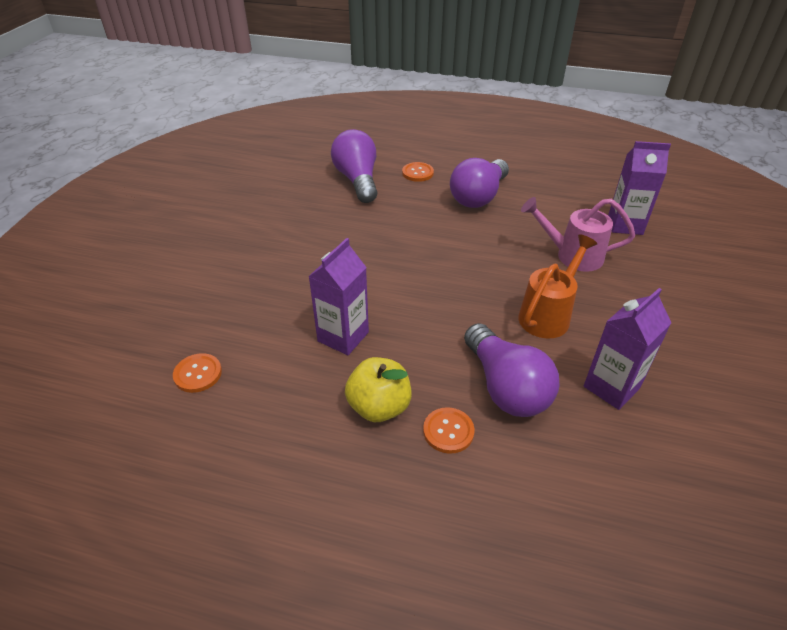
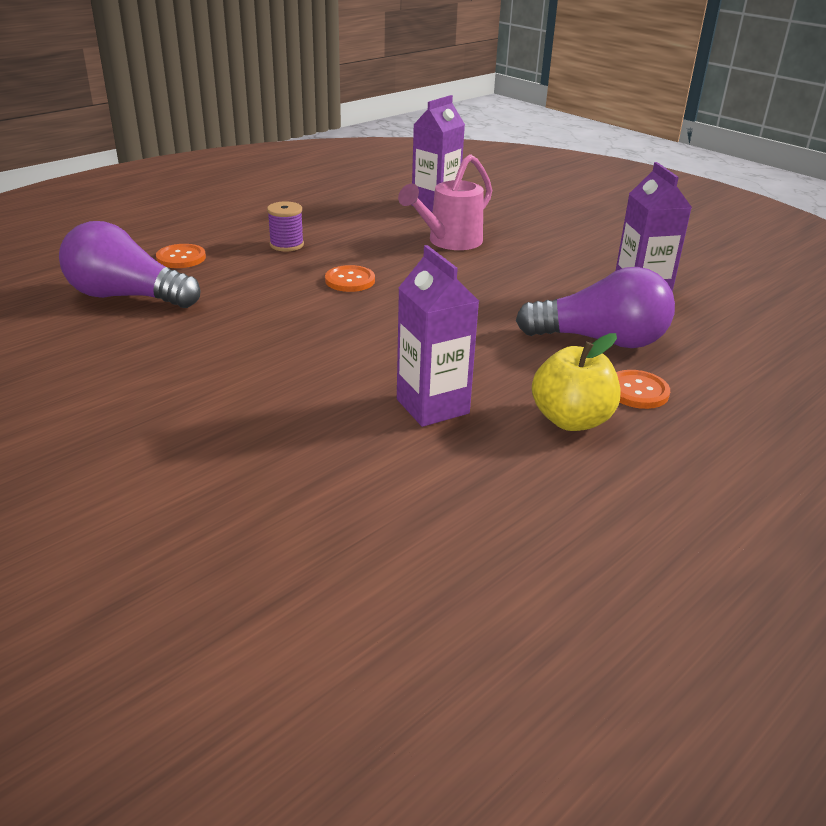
camera: 60 degrees left, 10 degrees down
orange button [173,353,222,393] -> orange button moved to [325,265,375,292]
purple light bulb [450,158,509,208] -> purple spool [267,201,304,251]
orange watering can [518,234,598,339] -> none

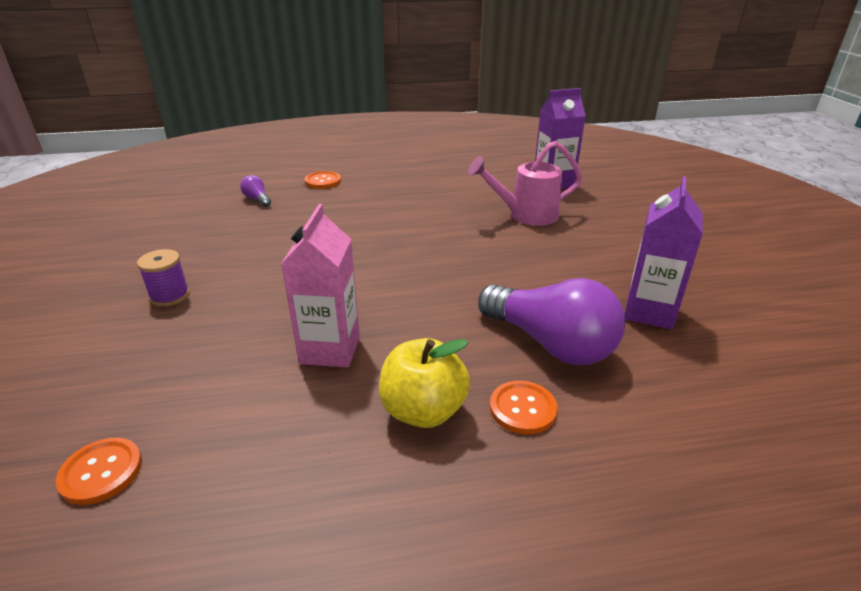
camera: 35 degrees right, 0 degrees up
purple light bulb [59,221,200,308] -> purple light bulb [240,175,271,207], size x0.42
purple spool [267,201,304,251] -> purple spool moved to [137,249,190,307]
orange button [325,265,375,292] -> orange button moved to [56,438,142,505]
purple carton [397,245,479,427] -> pink carton [281,204,360,368]

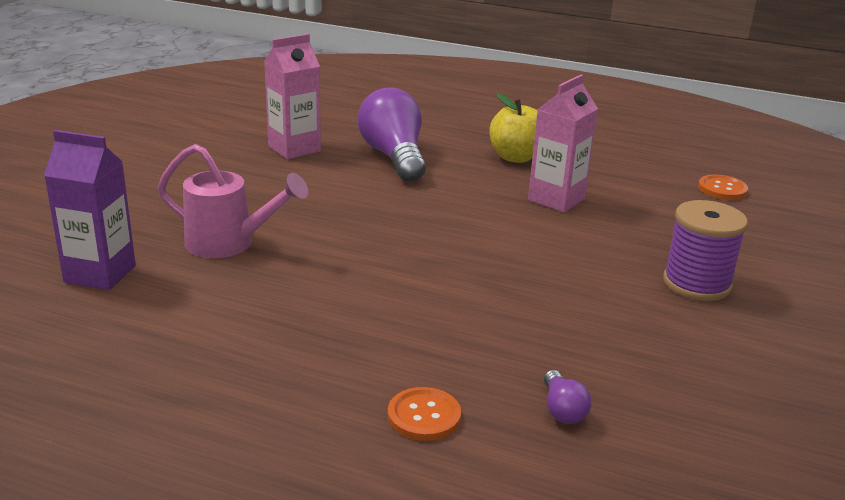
camera: 150 degrees left, 5 degrees down
purple spool [137,249,190,307] -> purple spool [663,200,748,301], size x1.58
orange button [490,381,558,435] -> none
purple carton [625,177,703,329] -> pink carton [264,34,321,159]

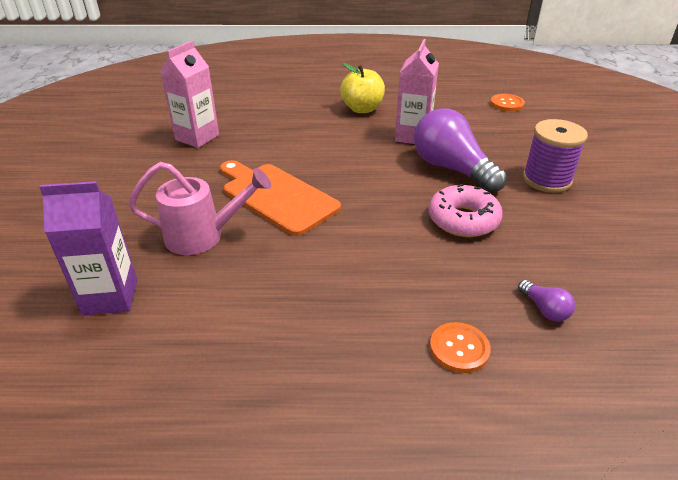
camera: 20 degrees left, 10 degrees up
purple light bulb [358,87,426,182] -> purple light bulb moved to [414,108,507,193]
none -> orange cutting board [220,160,341,236]
none -> pink donut [428,184,503,237]

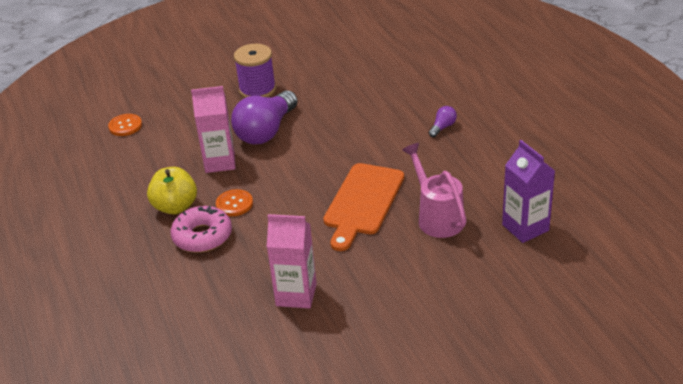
camera: 110 degrees left, 0 degrees up
pink donut [428,184,503,237] -> pink donut moved to [170,206,232,253]
orange button [430,322,491,373] -> orange button moved to [216,189,253,216]
purple light bulb [518,280,575,322] -> purple light bulb moved to [429,106,457,137]

